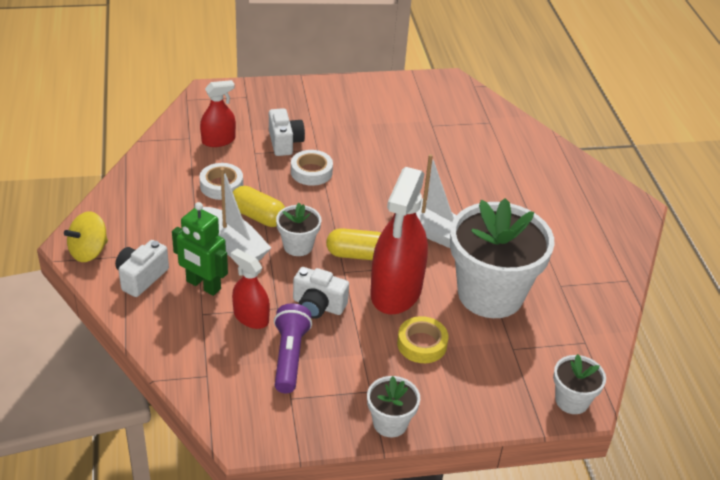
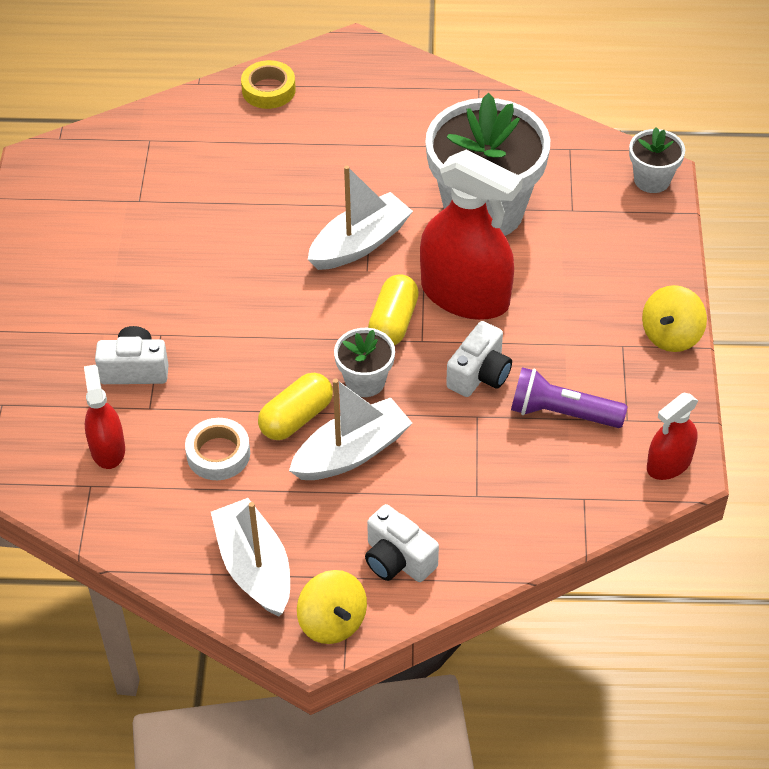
camera: 75 degrees left, 10 degrees up
green robot [172,202,228,296] -> none
red spray bottle [231,249,270,329] -> red spray bottle moved to [647,393,698,480]
white tape [291,150,333,186] -> none
white flower pot [367,376,420,437] -> yellow spinning top [642,285,707,352]
yellow tape [397,316,449,363] -> yellow tape moved to [241,60,296,109]
none -> white boat [211,498,290,617]

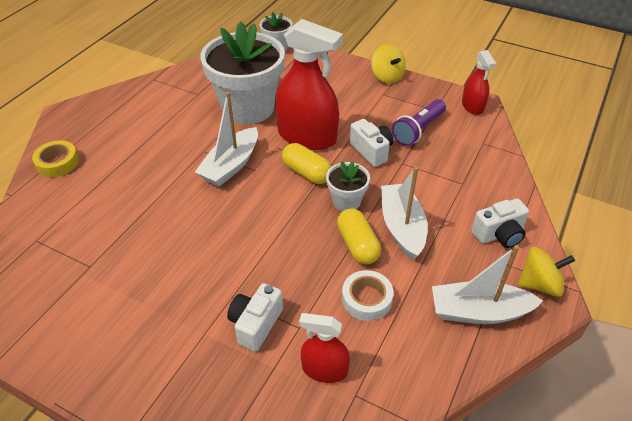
camera: 65 degrees left, 5 degrees down
white boat [308,165,413,270] -> white boat turned 135 degrees counterclockwise [195,92,258,187]
red spray bottle [420,150,523,320] -> red spray bottle turned 60 degrees clockwise [275,19,343,150]

